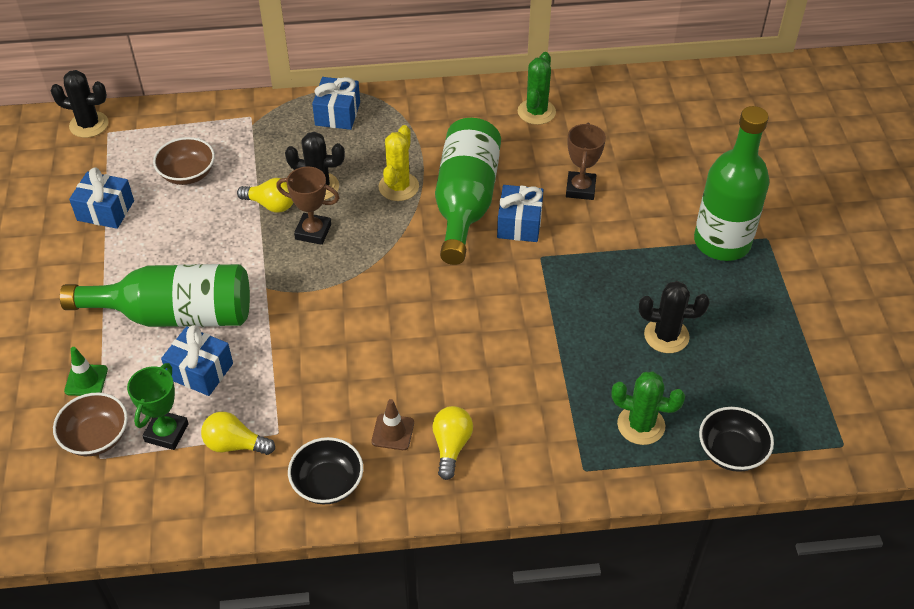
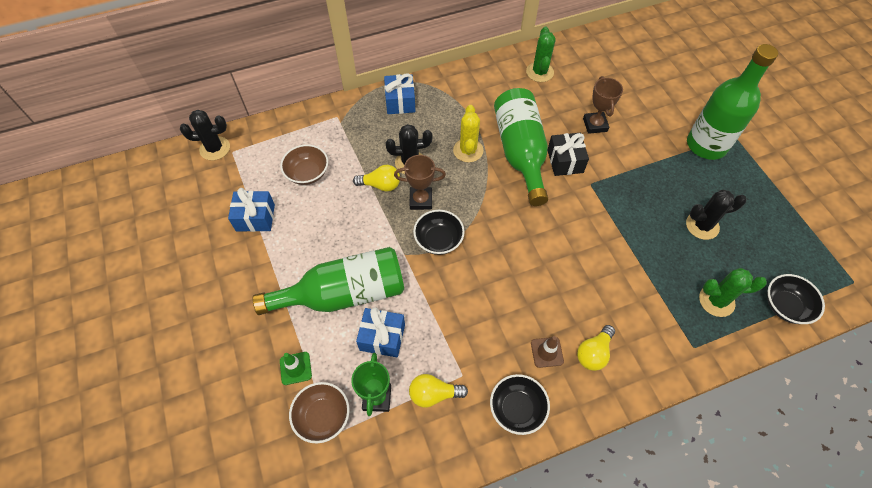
camera: 15 degrees left, 10 degrees up
yellow light bulb [432,406,473,480] -> yellow light bulb turned 135 degrees counterclockwise [577,325,615,371]
blue gift [497,185,544,242] -> black gift [547,133,589,176]
none -> black bowl [413,210,465,255]

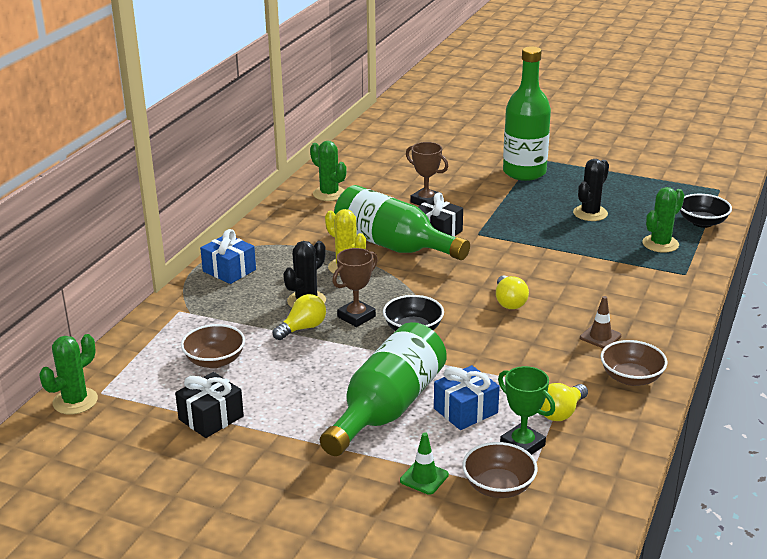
camera: 45 degrees left, 30 degrees down
black cactus [180,110,230,160] -> green cactus [39,334,98,414]
blue gift [228,188,275,232] -> black gift [175,372,244,438]
black bowl [490,374,550,435] -> brown bowl [600,340,668,386]
yellow light bulb [577,325,615,371] -> yellow light bulb moved to [496,275,529,309]

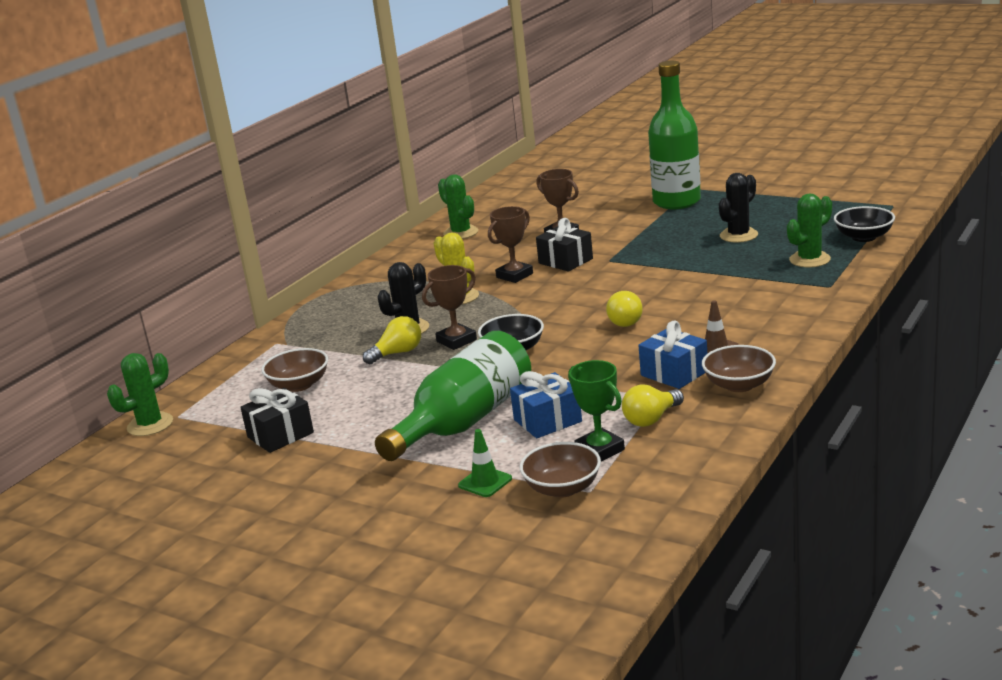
camera: 10 degrees right, 5 degrees down
blue gift [200,229,256,284] -> blue gift moved to [639,320,707,389]
green bottle [334,185,470,260] -> brown trophy [488,206,533,283]

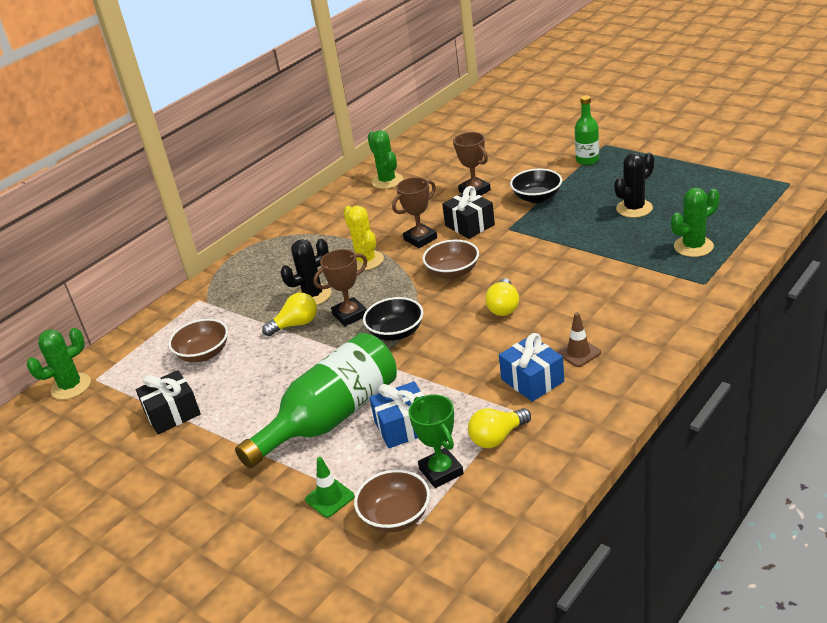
camera: 10 degrees right, 10 degrees up
green bottle [648,61,701,209] -> green bottle [575,95,599,165], size x0.52
brown bowl [702,345,776,392] -> brown bowl moved to [423,240,479,279]
black bowl [834,206,895,242] -> black bowl moved to [510,169,562,203]

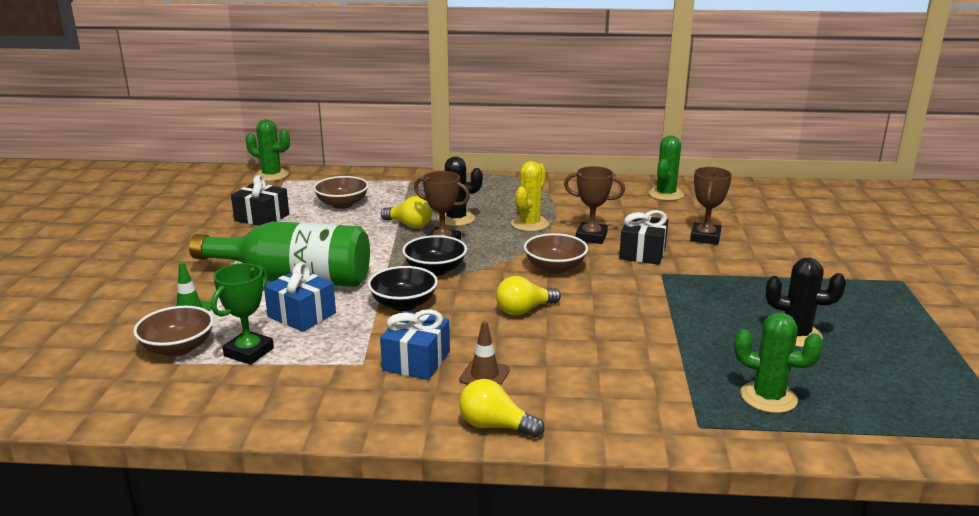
camera: 50 degrees right, 10 degrees down
yellow light bulb [468,408,531,448] -> yellow light bulb moved to [459,379,544,438]
black bowl [510,169,562,203] -> black bowl moved to [368,266,438,311]
green bottle [575,95,599,165] -> none

